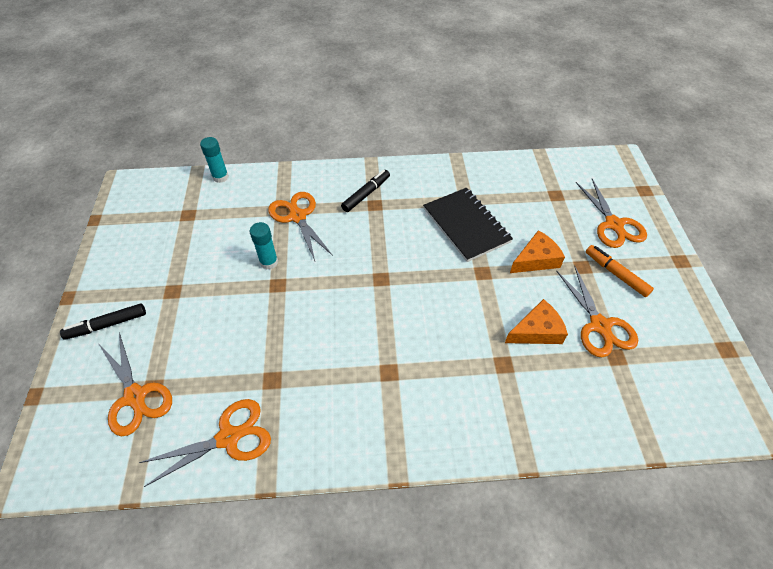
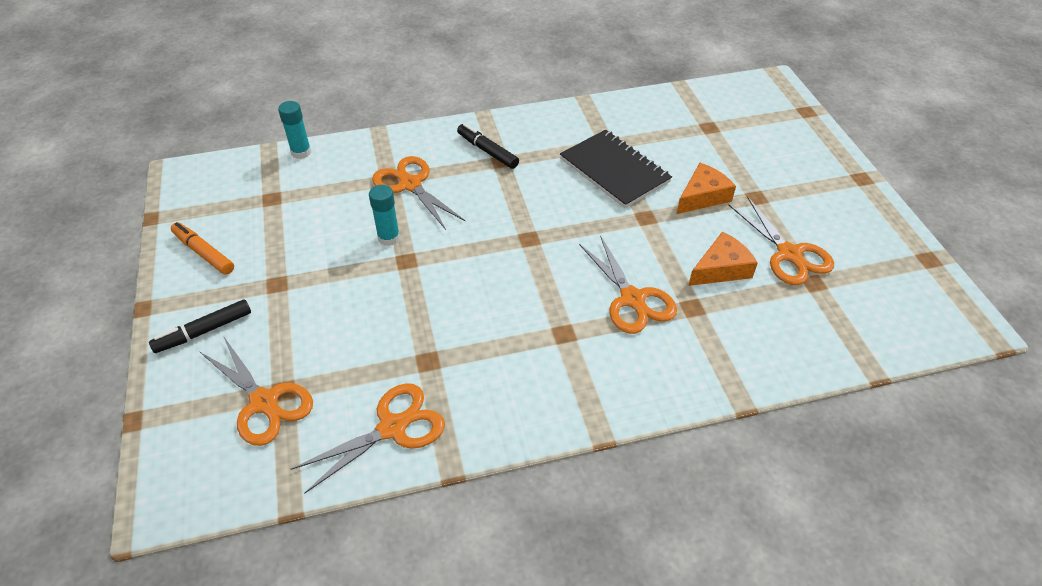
camera: 10 degrees left, 5 degrees down
black marker [341,170,390,212] -> black marker turned 75 degrees counterclockwise [457,123,519,169]
orange scissors [576,179,647,248] -> orange scissors moved to [579,235,677,334]
orange marker [586,245,654,297] -> orange marker moved to [171,222,234,275]

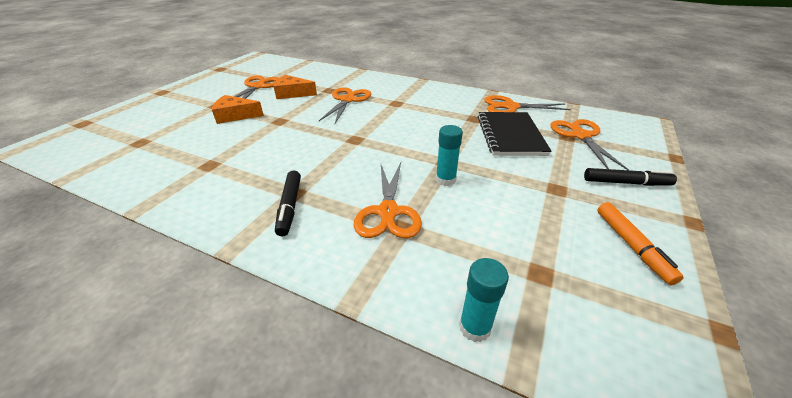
camera: 140 degrees left, 10 degrees down
black notebook [560,130,672,208] -> black notebook moved to [477,112,552,156]

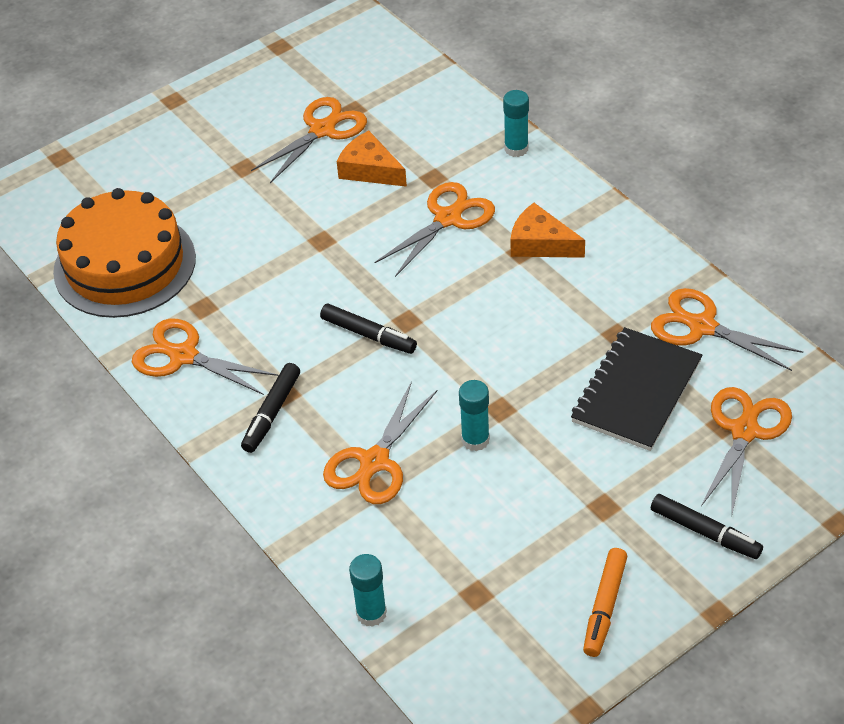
camera: 30 degrees right, 10 degrees up
orange cheese [212,95,264,124] -> orange cheese moved to [511,203,585,258]
none -> orange cake [53,188,196,318]
none -> orange scissors [132,318,278,395]
none -> black marker [320,304,417,354]
none -> turquoise glue stick [503,90,529,157]

